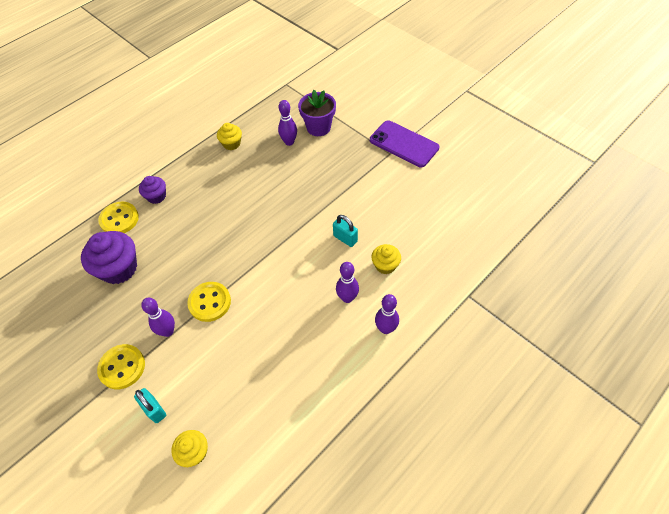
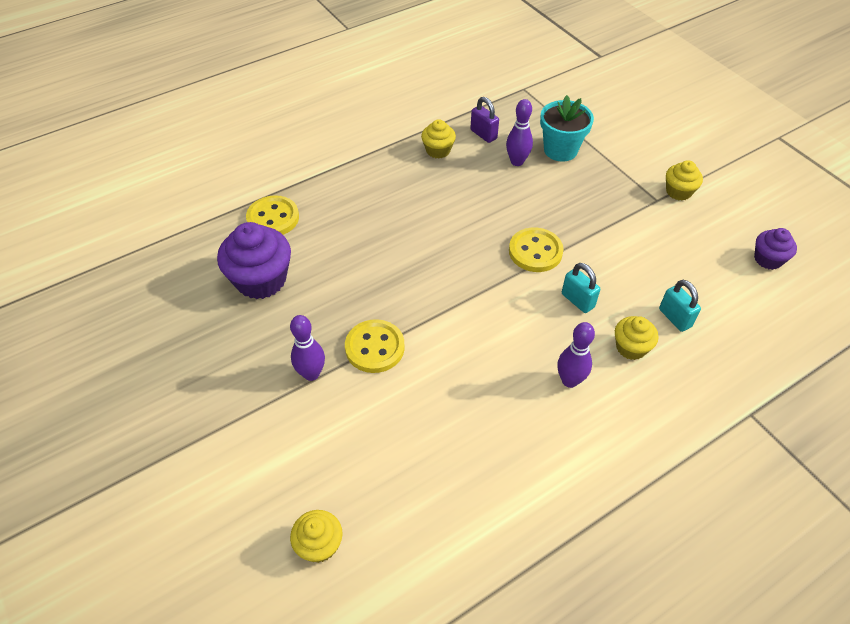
camera: 10 degrees right, 5 degrees down
yellow button [97,344,145,389] -> yellow button moved to [509,228,564,272]
turquoise padlock [134,388,166,423] -> turquoise padlock moved to [659,280,701,332]
purple cupcake [139,176,166,204] -> purple cupcake moved to [754,228,797,270]
purple flower pot [298,90,336,136] -> turquoise flower pot [540,95,594,162]
purple phone [370,120,439,167] -> yellow cupcake [666,160,703,201]
purple bowling pin [375,294,399,334] -> none
none -> purple padlock [470,97,499,143]

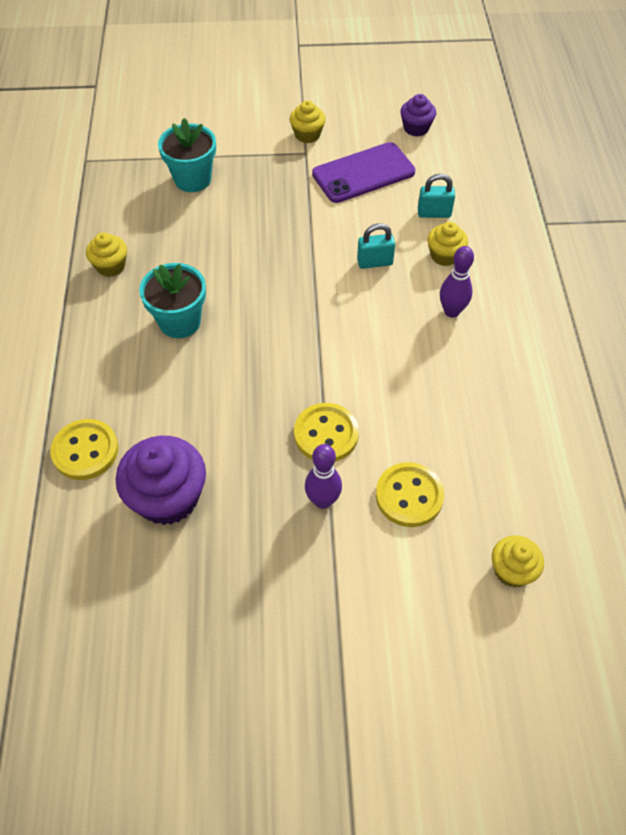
camera: 60 degrees left, 5 degrees up
purple padlock [470,97,499,143] -> none
purple bowling pin [506,99,533,166] -> none
yellow button [509,228,564,272] -> yellow button moved to [376,462,444,527]
none -> turquoise flower pot [139,263,206,338]
none -> purple phone [312,142,415,203]

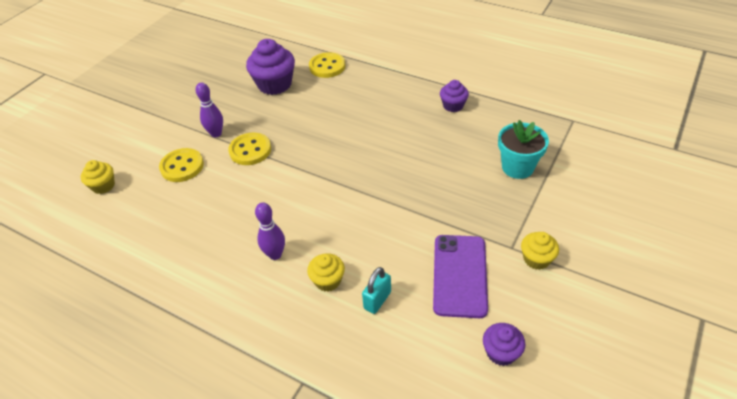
camera: 125 degrees right, 10 degrees down
yellow cupcake [86,232,127,277] -> purple cupcake [440,80,469,112]
turquoise flower pot [139,263,206,338] -> none
turquoise padlock [357,223,395,269] -> none

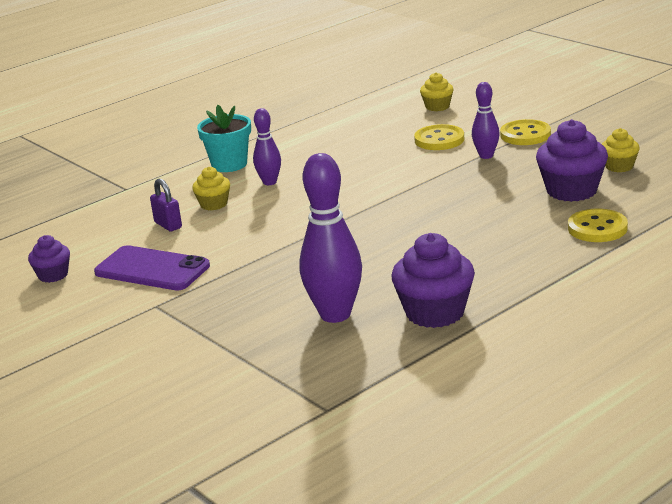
camera: 110 degrees right, 20 degrees down
yellow button [228,133,271,165] -> yellow button moved to [500,119,551,145]
turquoise padlock [362,267,391,314] -> purple padlock [150,179,182,231]
purple cupcake [440,80,469,112] -> purple cupcake [391,233,475,328], size x1.78
turquoise flower pot [498,120,549,179] -> turquoise flower pot moved to [197,105,251,172]
yellow cupcake [521,232,559,270] -> yellow cupcake moved to [602,128,640,172]
none -> purple bowling pin [299,153,362,323]

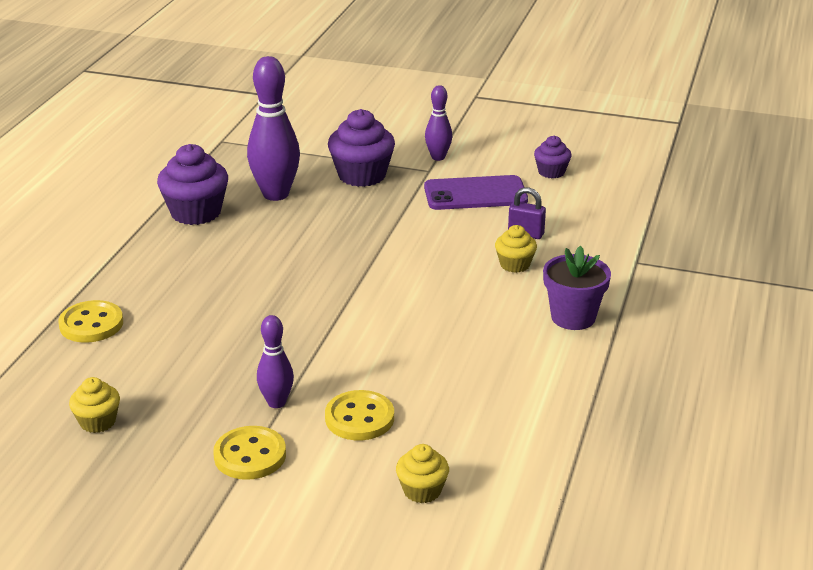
camera: 145 degrees right, 5 degrees up
turquoise flower pot [197,105,251,172] -> purple flower pot [543,246,611,330]
purple bowling pin [253,108,281,185] -> purple bowling pin moved to [425,85,452,161]
purple cupcake [536,119,608,202] -> purple cupcake moved to [328,109,395,187]

